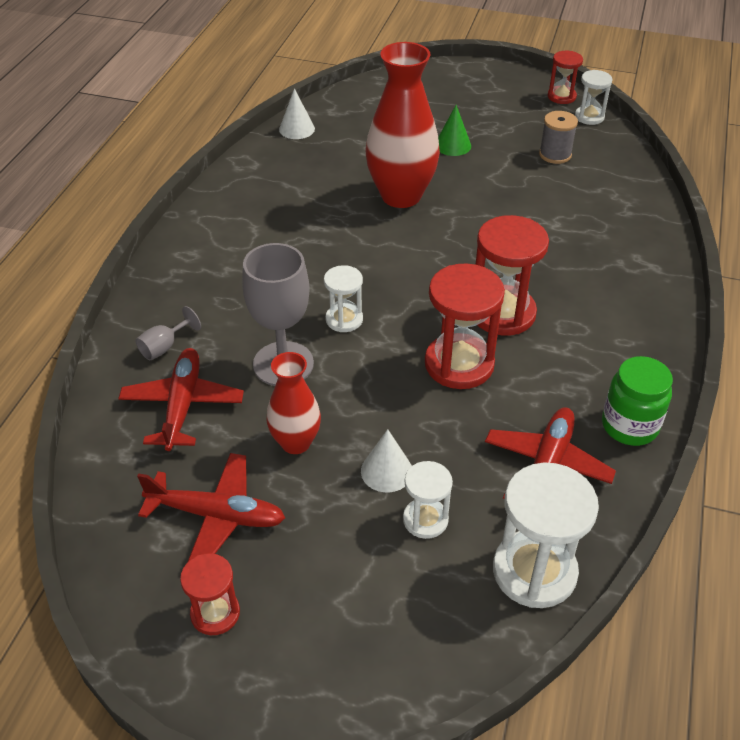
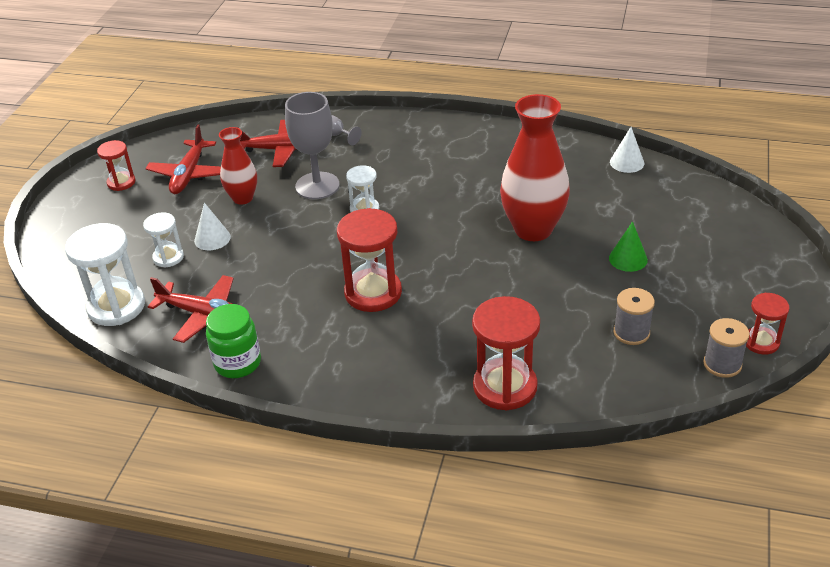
camera: 90 degrees right, 5 degrees down
red hourglass [425,263,505,389] -> red hourglass moved to [472,296,540,410]
white hourglass [575,70,612,125] -> grey spool [704,318,750,378]

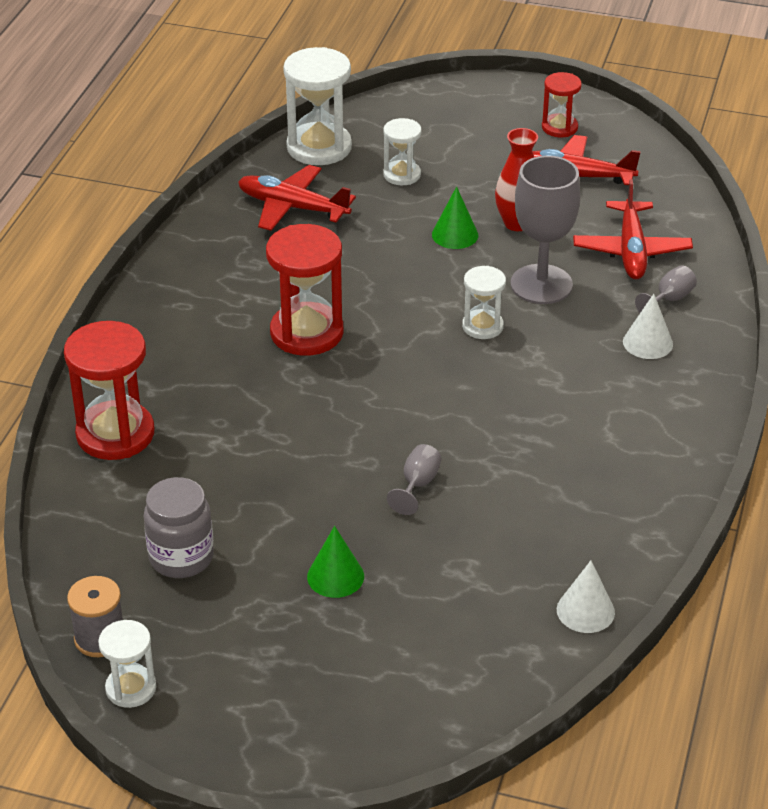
camera: 90 degrees right, 0 degrees up
red plane [148,275,234,343] -> red plane turned 90 degrees clockwise [238,165,356,231]
white cone [194,203,231,250] -> white cone moved to [623,294,673,359]
green jar [206,304,261,378] -> none
red vase [500,94,570,241] -> grey goblet [387,444,442,515]
grey spool [614,288,655,345] -> grey jar [144,477,214,578]
red hourglass [746,293,789,355] -> white hourglass [98,620,156,708]
none -> green cone [432,187,478,249]

